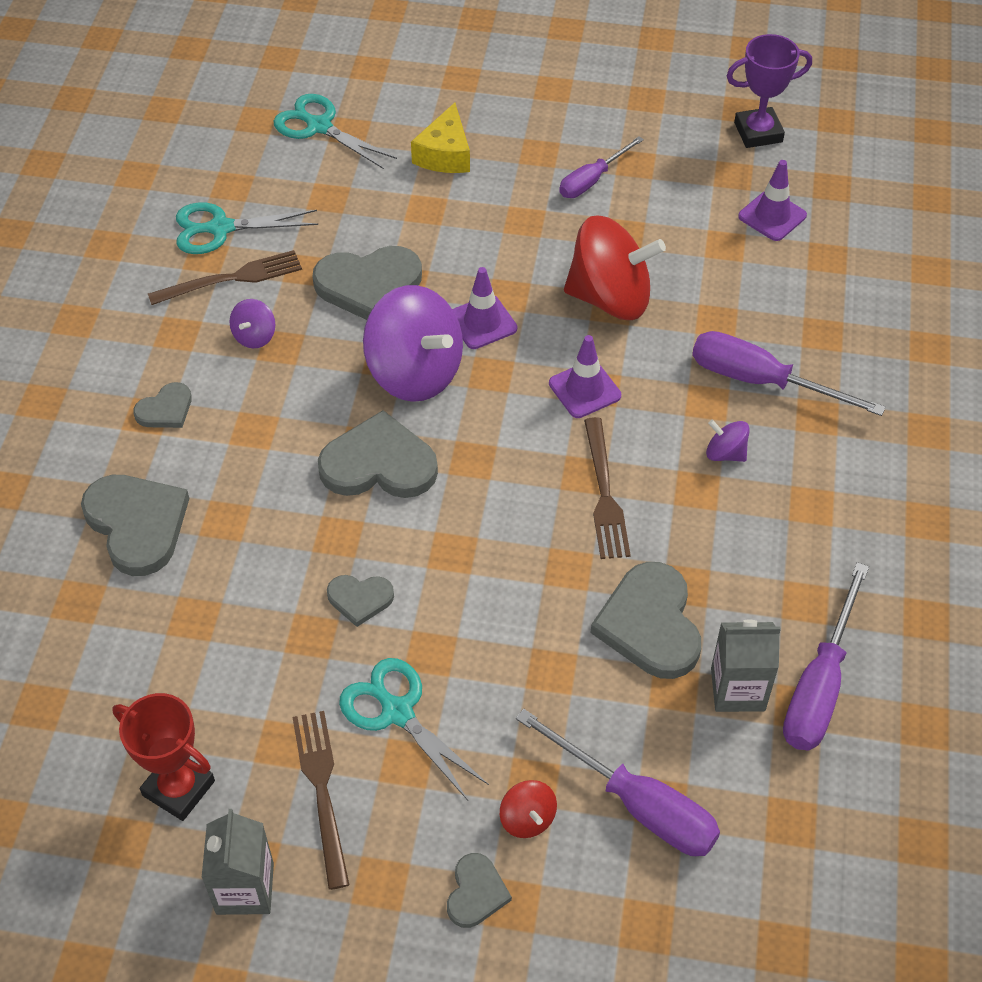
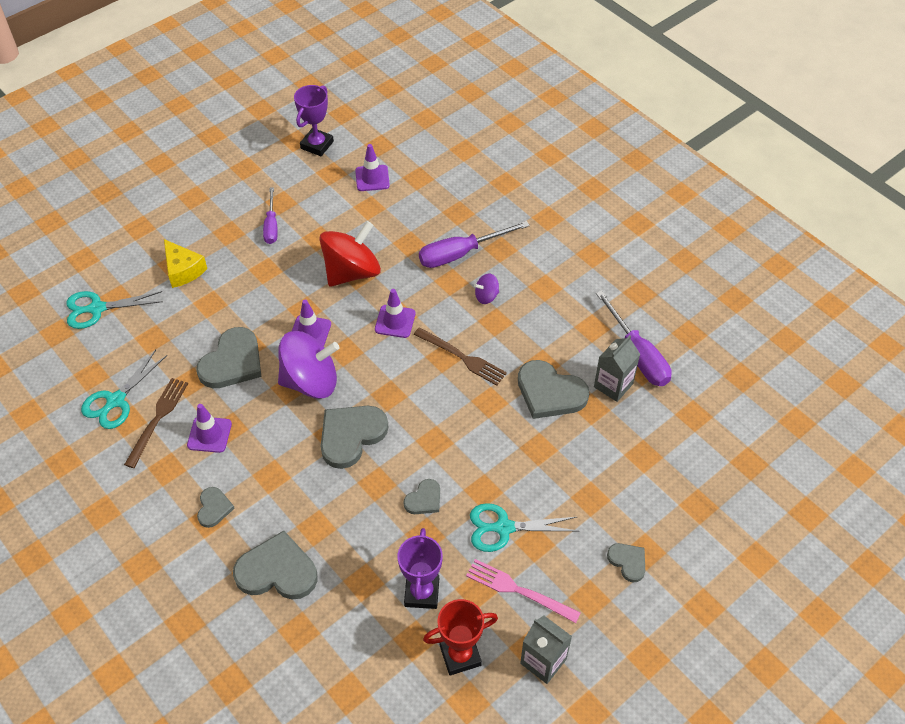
camera: 50 degrees left, 0 degrees up
purple spinning top [229,299,275,348] -> purple traffic cone [187,404,232,453]
brown fork [292,711,350,890] -> pink fork [466,559,581,623]
red spinning top [500,780,557,838] -> none
purple screwdriver [516,709,720,856] -> none
none -> purple trophy [397,528,443,609]

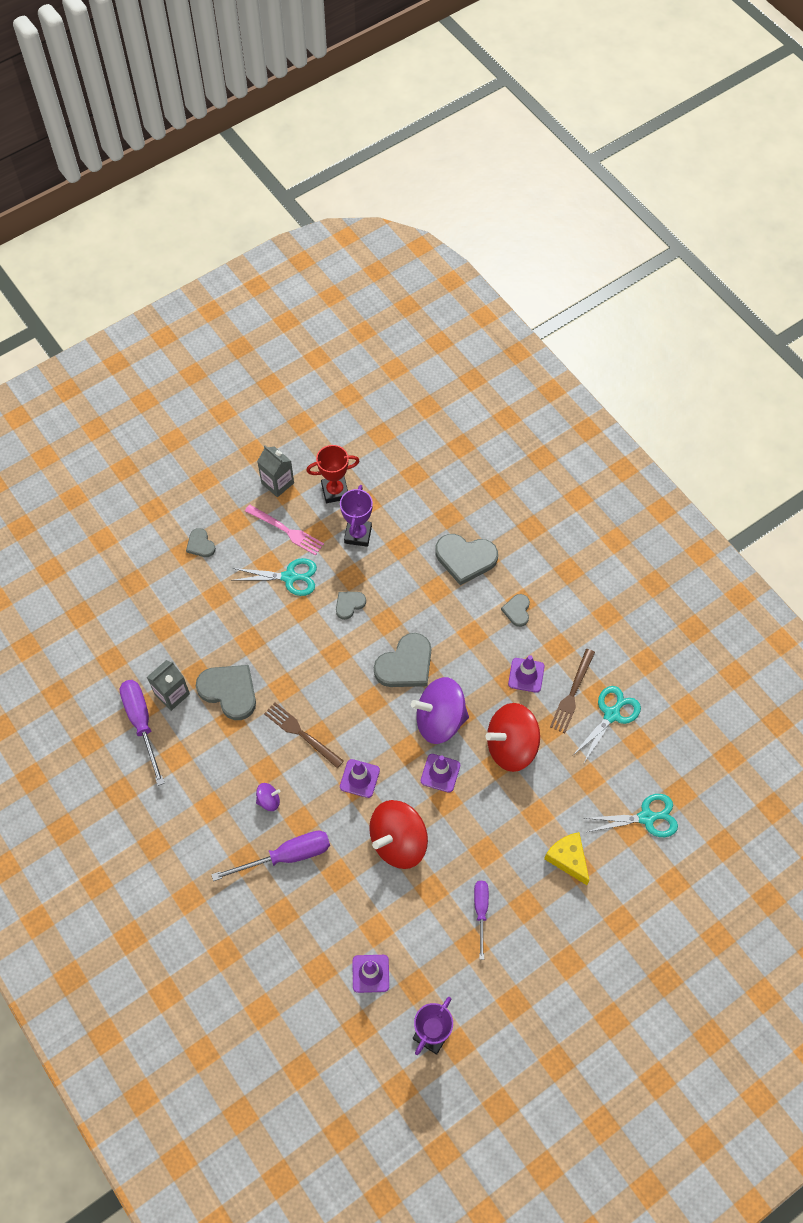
camera: 175 degrees left, 10 degrees up
grey heart [196,327,261,388] -> red spinning top [486,703,540,772]

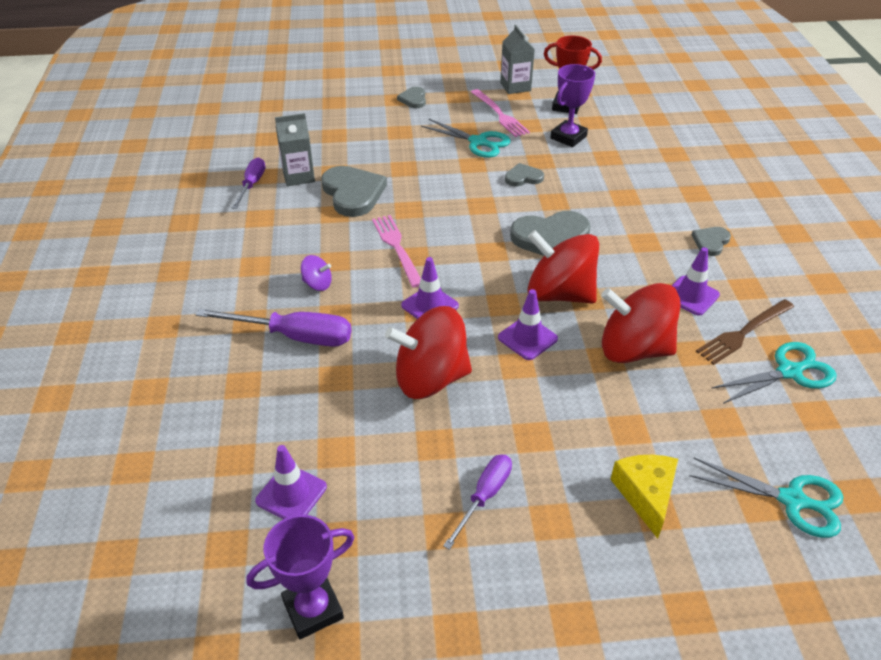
camera: 30 degrees right, 20 degrees down
purple screwdriver [120,680,164,786] -> purple screwdriver [232,158,265,209], size x0.63
brown fork [264,702,344,768] -> pink fork [372,215,421,287]
purple spinning top [411,677,469,744] -> red spinning top [527,230,599,304]
grey heart [435,534,498,585] -> none

